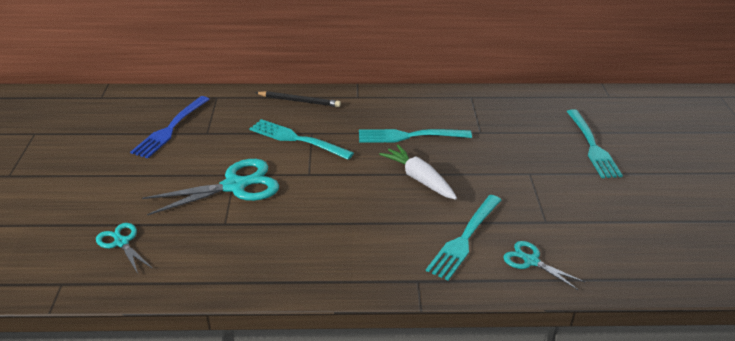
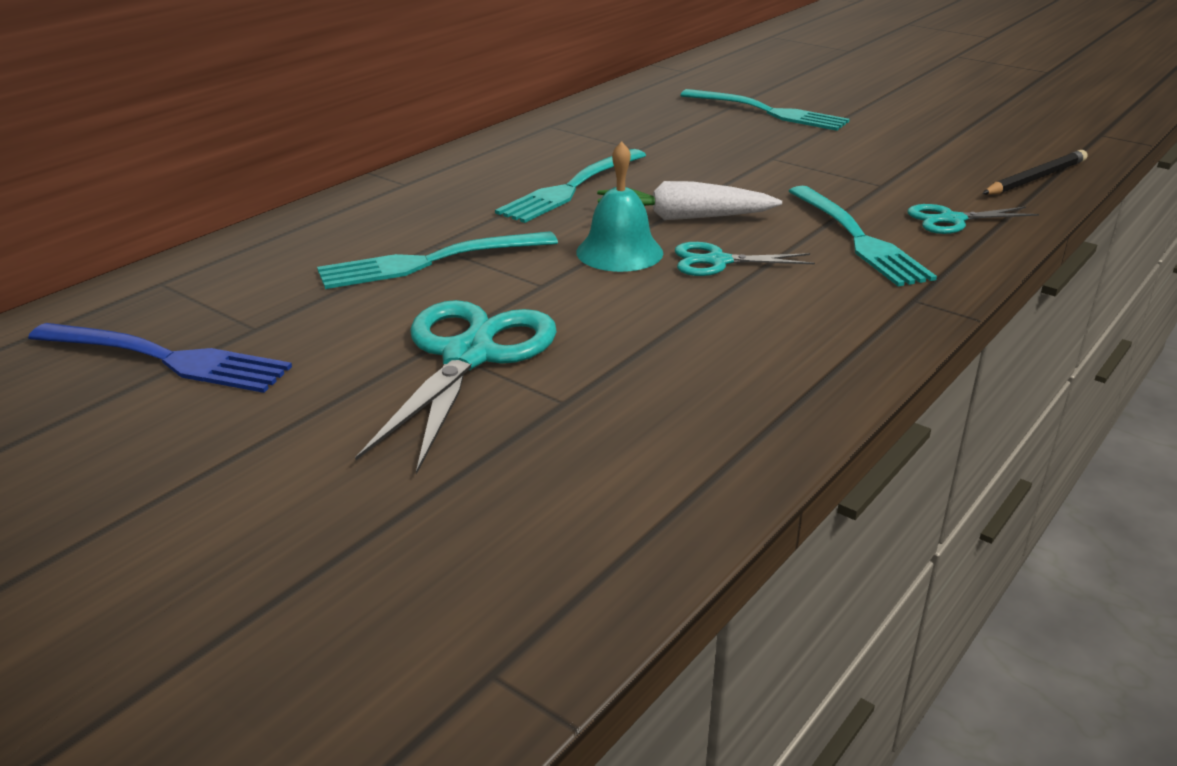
camera: 50 degrees left, 5 degrees down
turquoise scissors [96,223,153,274] -> turquoise scissors moved to [675,242,815,276]
blue fork [130,96,210,158] -> blue fork turned 45 degrees counterclockwise [28,323,292,393]
black pencil [255,91,341,107] -> black pencil moved to [982,150,1087,195]
none -> turquoise bell [577,141,663,272]

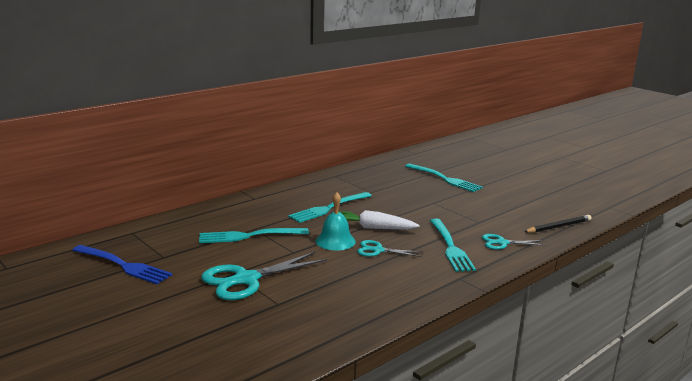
camera: 10 degrees right, 10 degrees down
turquoise scissors [355,300,557,475] -> turquoise scissors turned 150 degrees counterclockwise [201,252,327,300]

